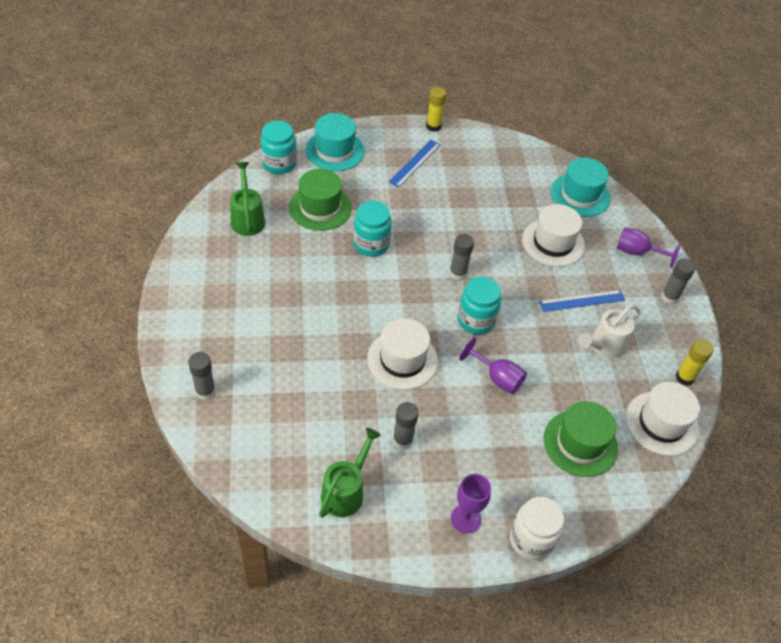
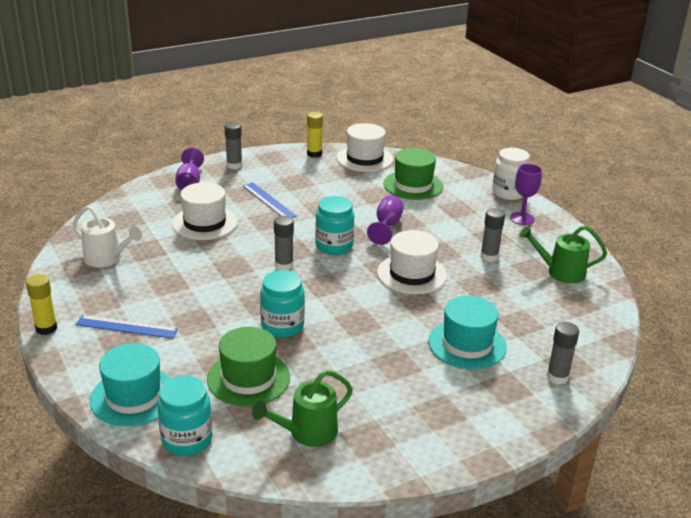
camera: 110 degrees left, 20 degrees down
turquoise hat [551,158,611,217] -> turquoise hat moved to [428,296,507,370]
white watering can [578,304,641,359] -> white watering can moved to [73,206,142,267]

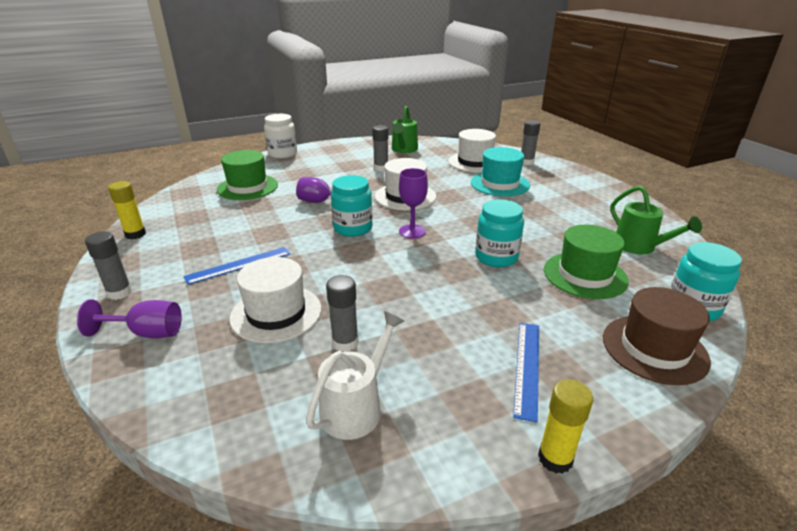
camera: 85 degrees left, 0 degrees up
turquoise hat [90,343,171,427] -> brown hat [603,287,711,385]
grey glue stick [274,216,294,270] -> grey glue stick moved to [326,275,359,352]
white hat [337,123,393,172] -> white hat moved to [448,129,496,173]
purple goblet [510,164,542,225] -> purple goblet moved to [399,168,428,238]

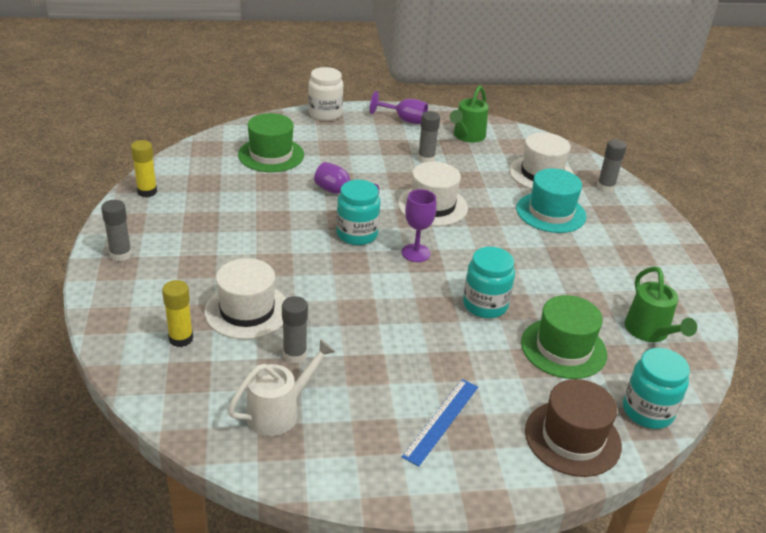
camera: 15 degrees right, 5 degrees up
purple goblet [77,299,182,338] -> purple goblet moved to [370,91,428,124]
blue ruler [183,247,290,285] -> none
yellow glue stick [538,379,593,474] -> yellow glue stick moved to [162,280,193,347]

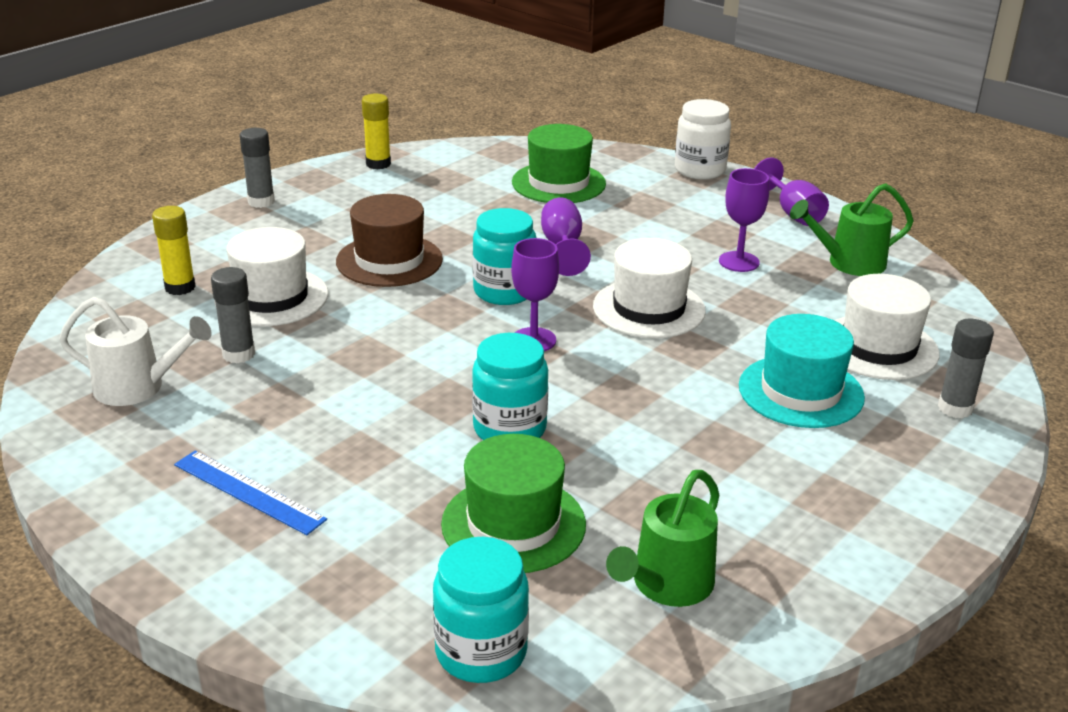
camera: 50 degrees right, 5 degrees down
blue ruler [402,379,478,466] -> blue ruler turned 45 degrees clockwise [174,451,327,535]
grey glue stick [418,111,440,163] -> purple goblet [719,168,769,272]
brown hat [525,379,622,477] -> brown hat moved to [336,194,443,287]

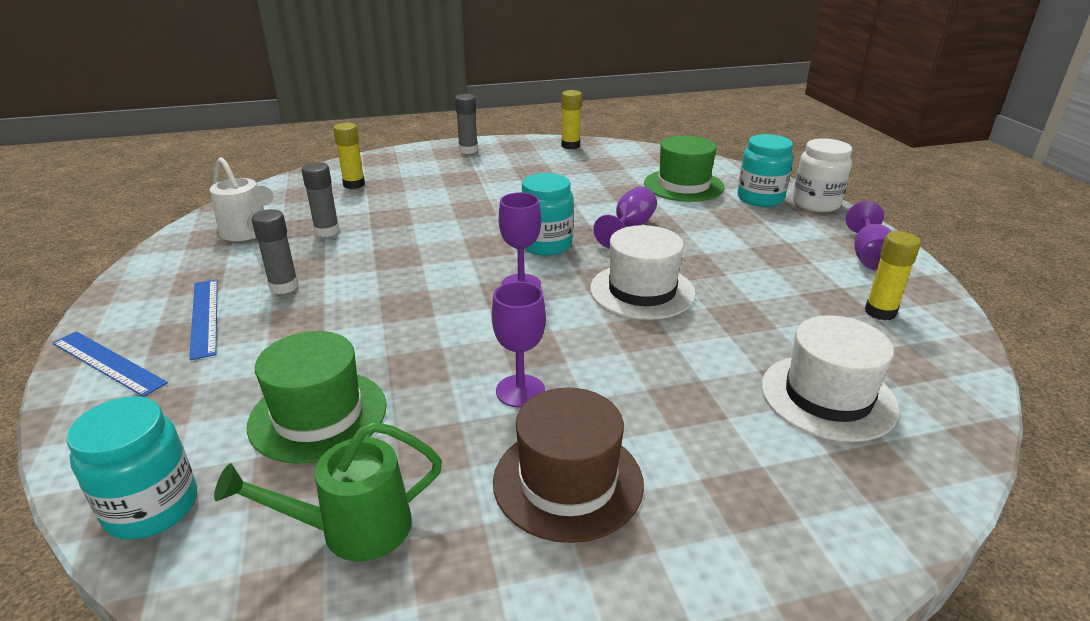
camera: 35 degrees right, 0 degrees up
white hat [214,227,328,326] -> none
brown hat [336,194,443,287] -> brown hat moved to [493,387,644,543]
turquoise jar [472,333,548,440] -> turquoise jar moved to [738,134,793,207]
purple goblet [719,168,769,272] -> purple goblet moved to [492,282,546,408]
turquoise hat [739,314,865,428] -> none
green watering can [790,183,914,276] -> yellow glue stick [865,231,921,320]
grey glue stick [938,319,994,418] -> grey glue stick moved to [251,209,299,294]
none -> blue ruler [53,331,168,397]

